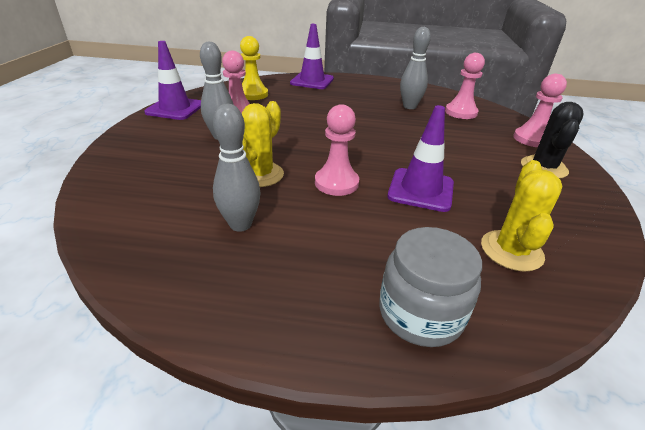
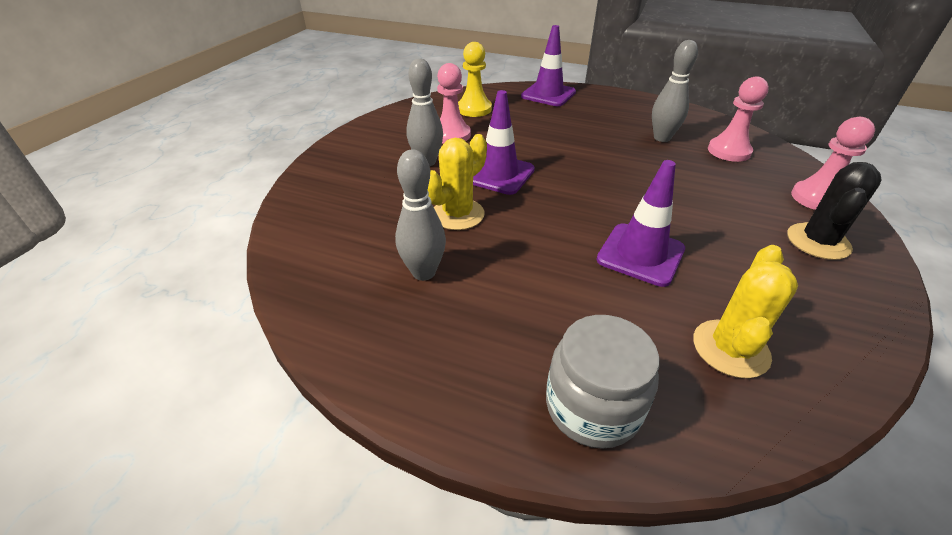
camera: 15 degrees right, 5 degrees up
purple traffic cone [144,41,201,120] -> purple traffic cone moved to [473,90,535,195]
pink pawn [315,104,359,196] -> none

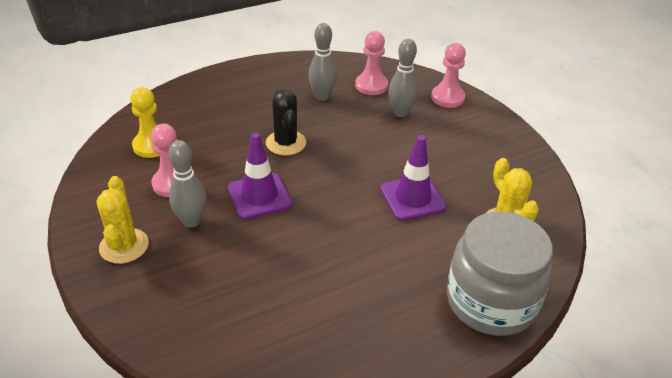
camera: 50 degrees left, 0 degrees up
grey bowling pin [395,149,446,281] -> grey bowling pin moved to [388,39,418,117]
yellow cactus [427,134,487,230] -> yellow cactus moved to [97,176,149,264]
purple traffic cone [521,25,576,106] -> none
grey jar [546,315,659,449] -> grey jar [447,212,553,336], size x1.51
black cactus [787,162,882,260] -> black cactus moved to [266,89,306,156]

